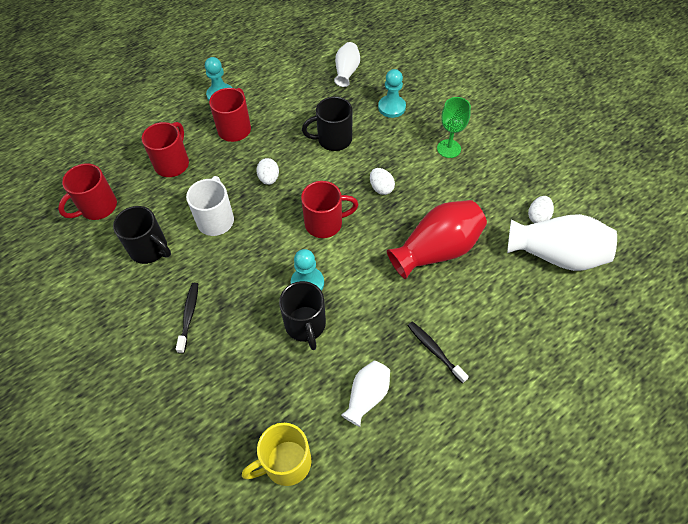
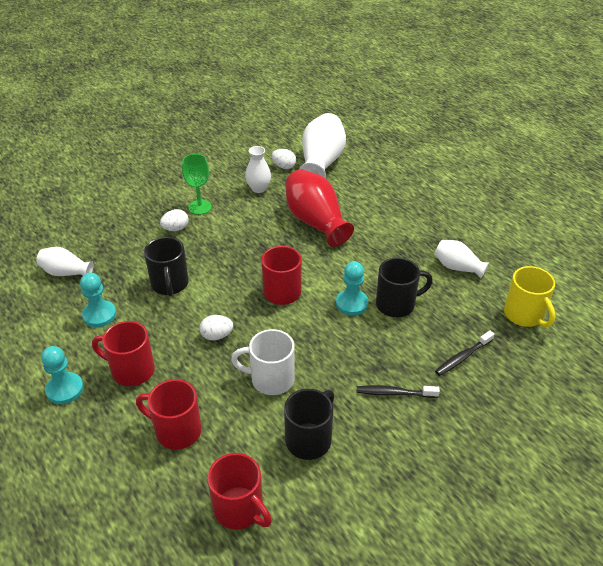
camera: 90 degrees left, 15 degrees down
white egg [370,168,395,195] -> white egg moved to [160,209,189,231]
turquoise pawn [378,69,406,118] -> turquoise pawn moved to [80,273,116,327]
black toothbrush [407,321,469,383] -> black toothbrush moved to [435,331,495,376]
none -> white vase [245,146,271,193]

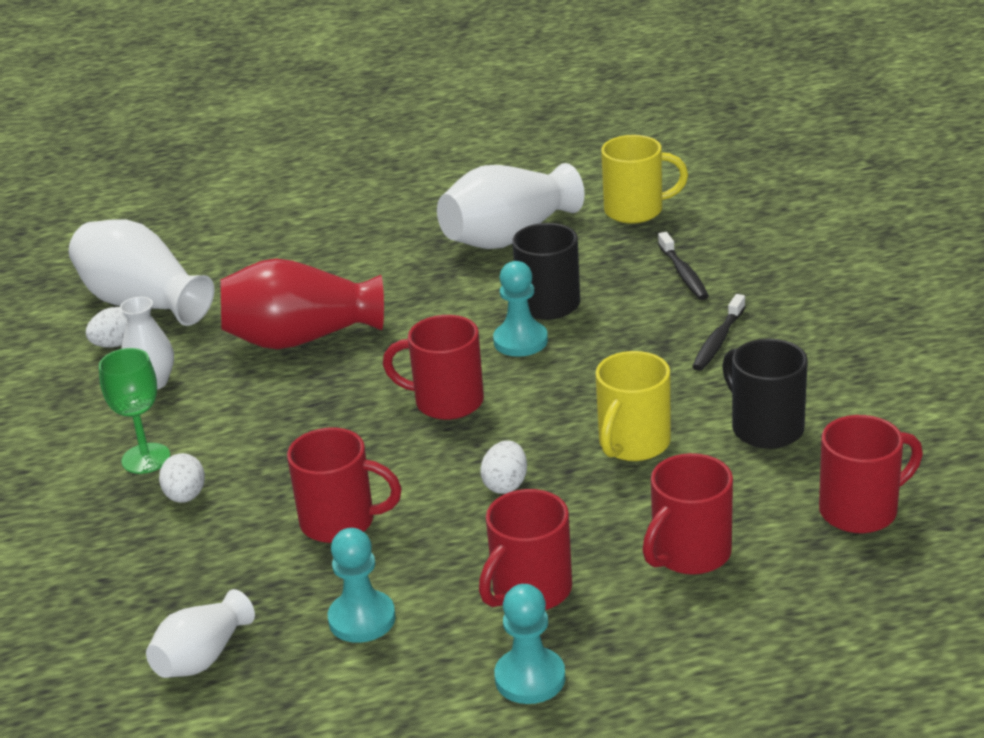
camera: 65 degrees left, 10 degrees down
black mug [144,237,189,296] -> red mug [287,427,402,543]
white mug [231,329,295,395] -> yellow mug [595,351,671,461]
white vase [434,240,489,279] -> white vase [437,163,585,249], size x1.77

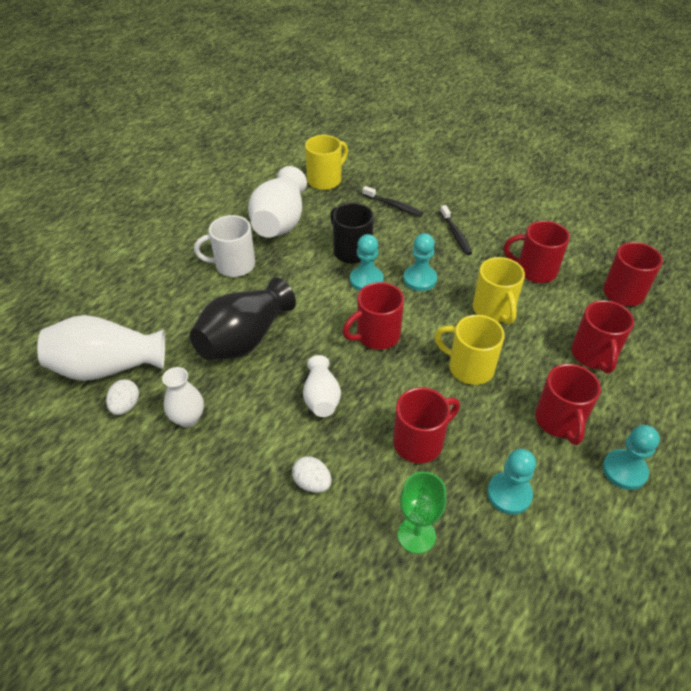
camera: 45 degrees left, 15 degrees up
green goblet [99,348,170,474] -> green goblet moved to [398,472,447,554]
white vase [146,589,255,678] -> white vase moved to [303,355,341,417]
red vase [221,258,384,349] -> black vase [190,278,296,361]
white egg [480,441,527,494] -> yellow mug [434,315,505,385]
black mug [722,339,808,449] -> red mug [504,221,570,283]
none -> white mug [194,215,255,277]
none -> turquoise pawn [403,233,437,291]

